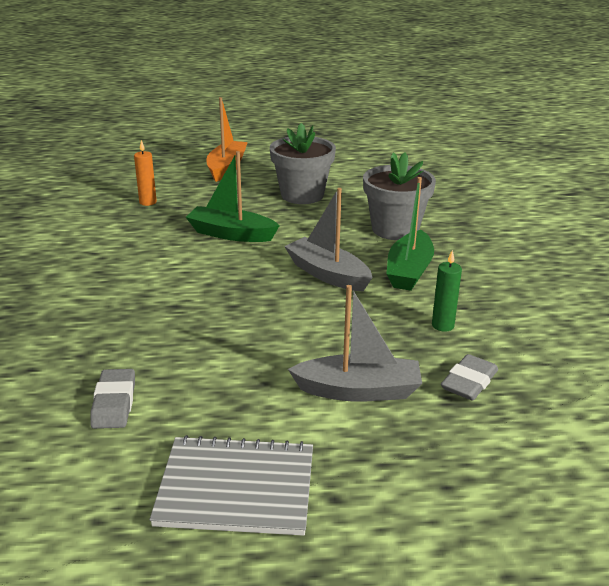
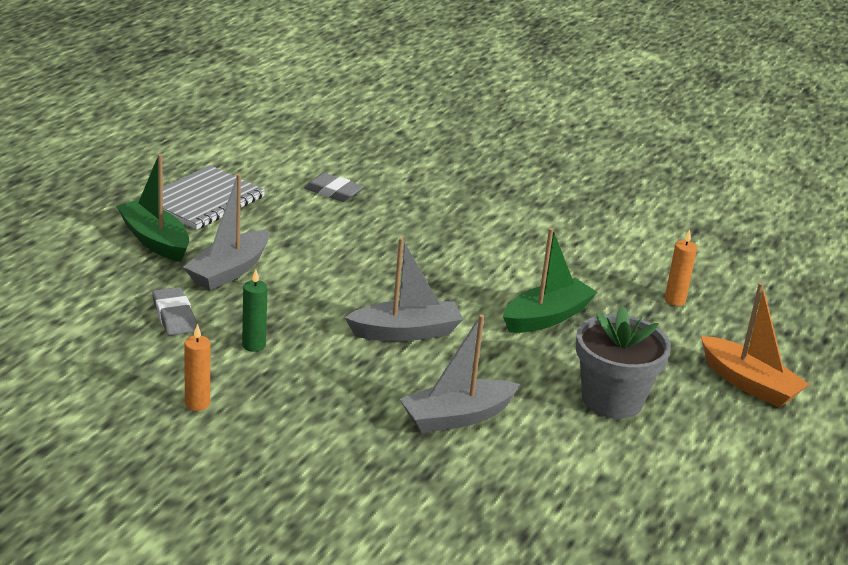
camera: 120 degrees right, 0 degrees up
grey flower pot [363,152,436,240] -> grey boat [400,314,520,433]
green boat [386,177,434,291] -> green boat moved to [116,154,189,262]
none -> orange candle [184,324,210,411]

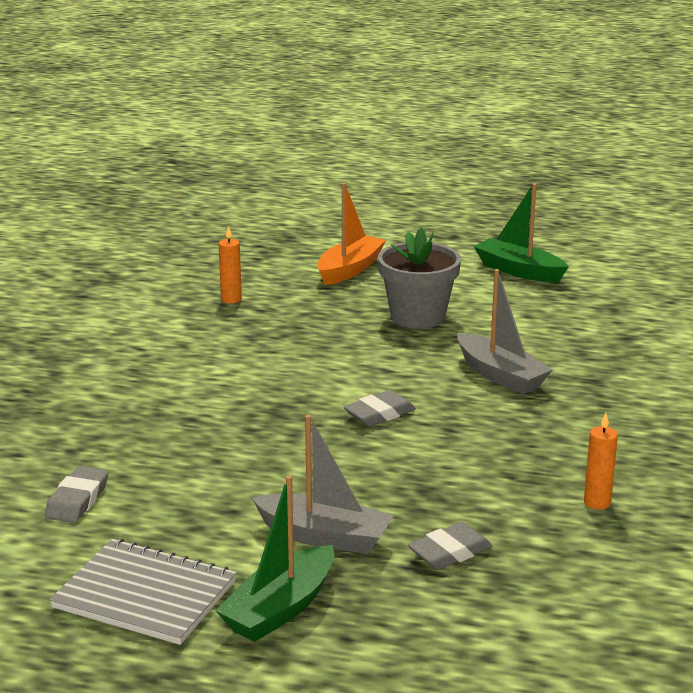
camera: 100 degrees left, 5 degrees down
green candle [242,269,268,352] -> none
grey boat [344,238,463,341] -> grey eraser [344,390,416,426]
green boat [503,228,597,333] -> green boat moved to [474,183,569,283]

